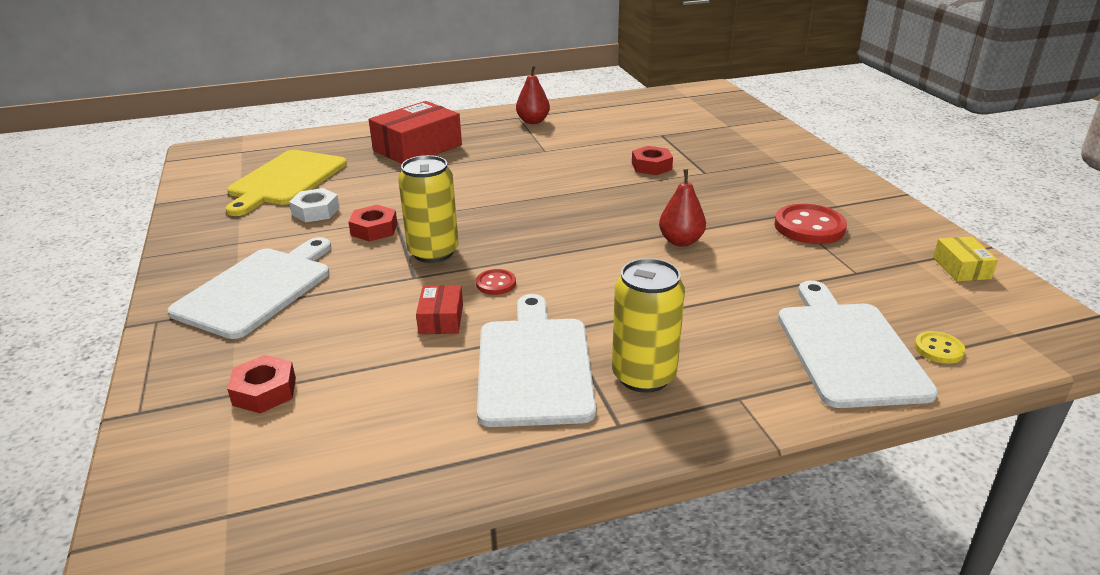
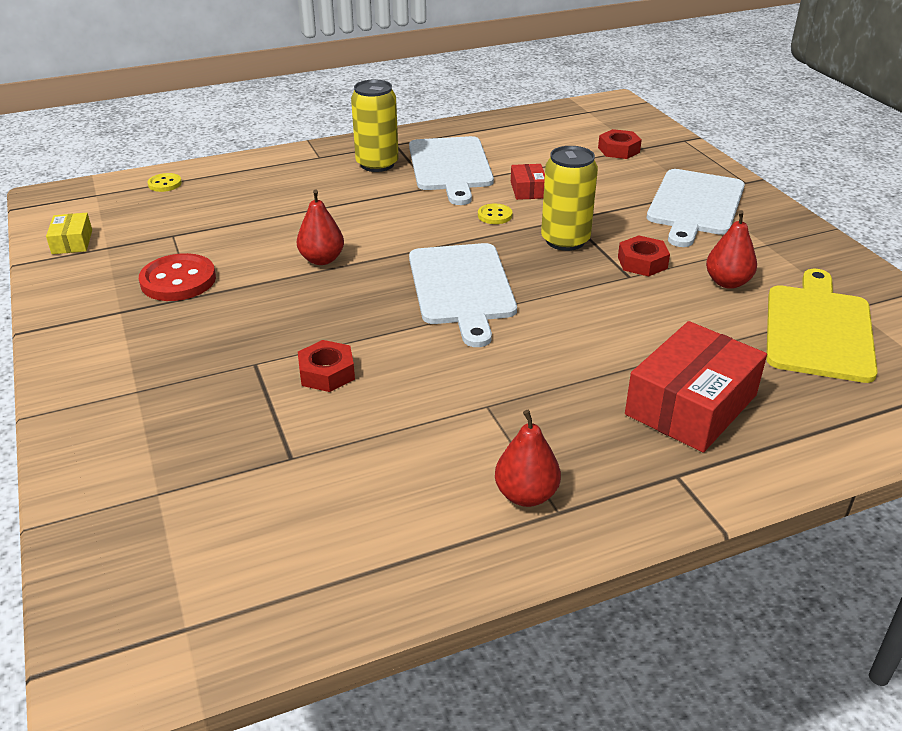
camera: 175 degrees right, 5 degrees up
white nut [289,188,340,222] -> red pear [706,210,757,289]
red button [476,269,516,295] -> yellow button [478,204,513,224]
white cutting board [778,281,938,408] -> white cutting board moved to [409,243,517,347]

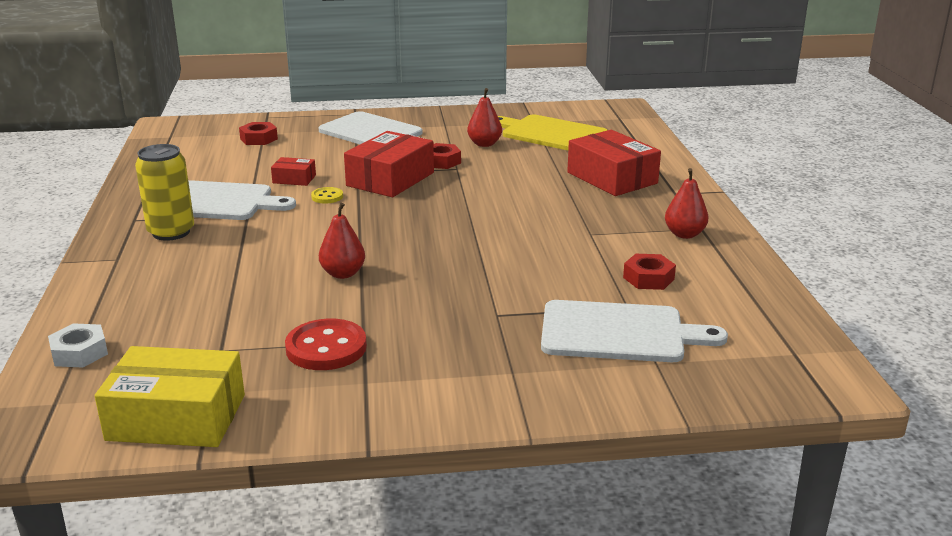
camera: 75 degrees left, 10 degrees down
yellow box [46,213,92,254] -> yellow box [95,346,245,447], size x2.03
yellow button [147,173,182,192] -> white nut [48,323,108,368]
red nut [298,340,355,392] -> red nut moved to [623,254,676,290]
white cutting board [409,243,517,347] -> white cutting board moved to [541,300,728,362]
yellow can [541,146,598,251] -> red box [344,131,434,197]

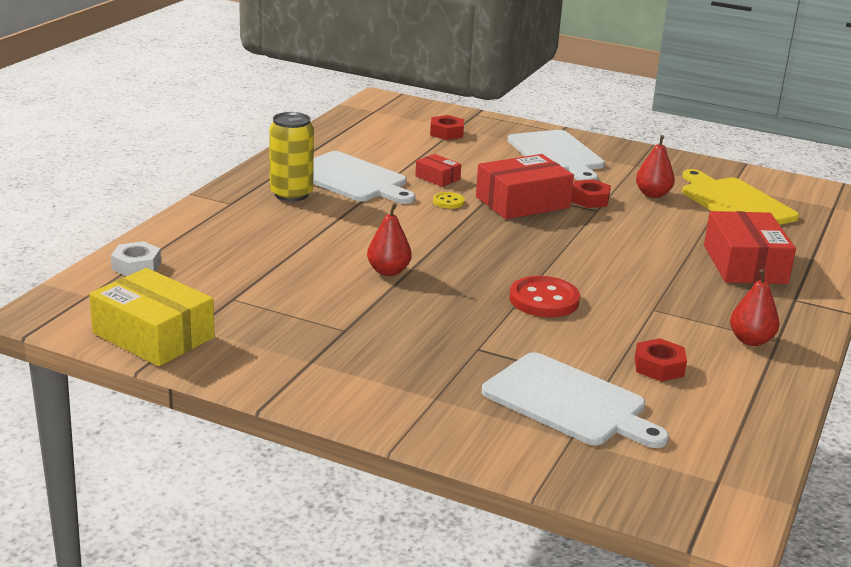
camera: 30 degrees right, 0 degrees up
red button [285,319,367,370] -> red button moved to [509,276,580,317]

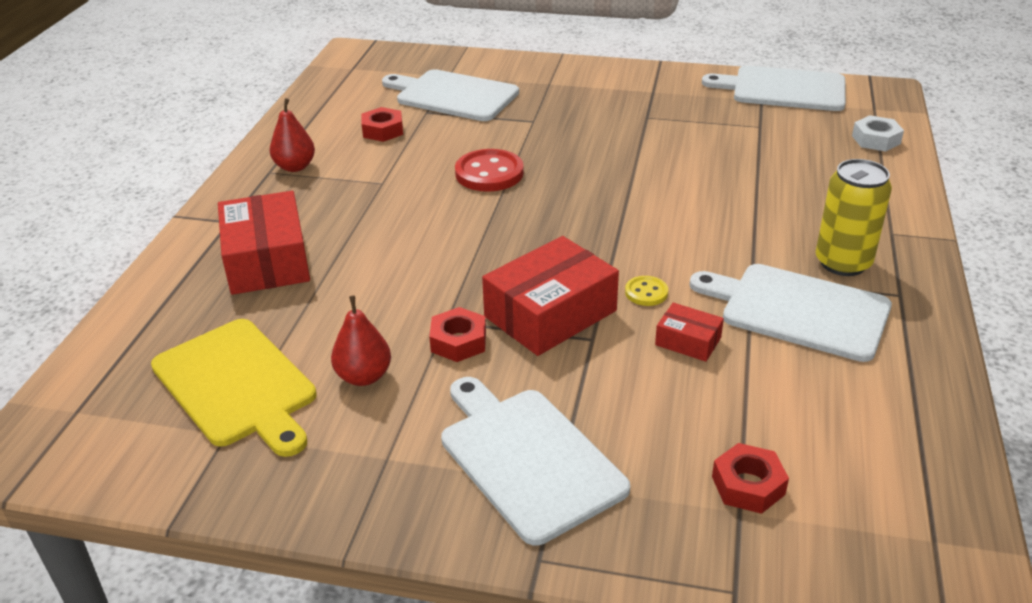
camera: 170 degrees right, 10 degrees up
yellow box [89,268,215,366] -> white cutting board [702,66,846,111]
red pear [367,204,412,276] -> none

